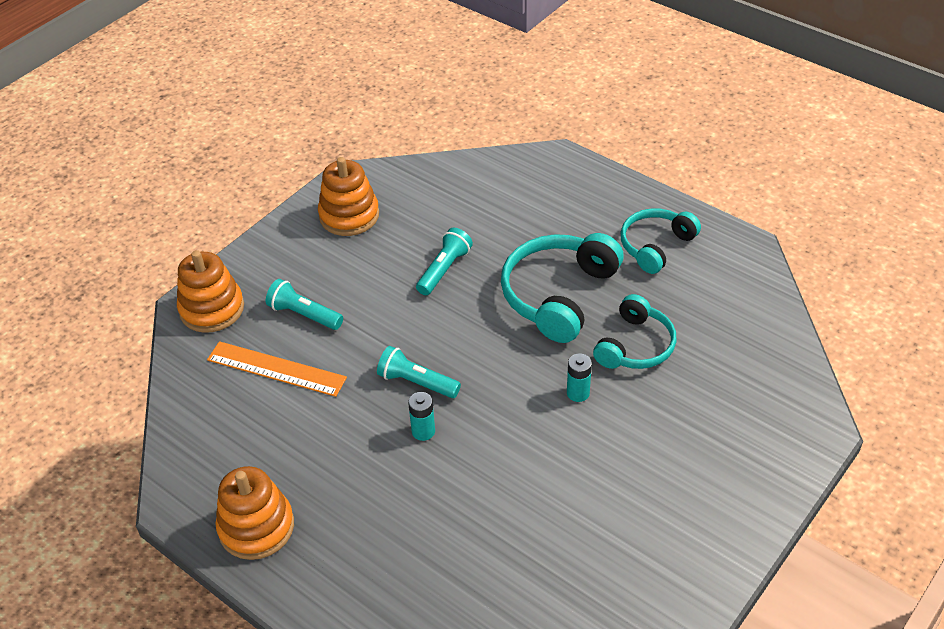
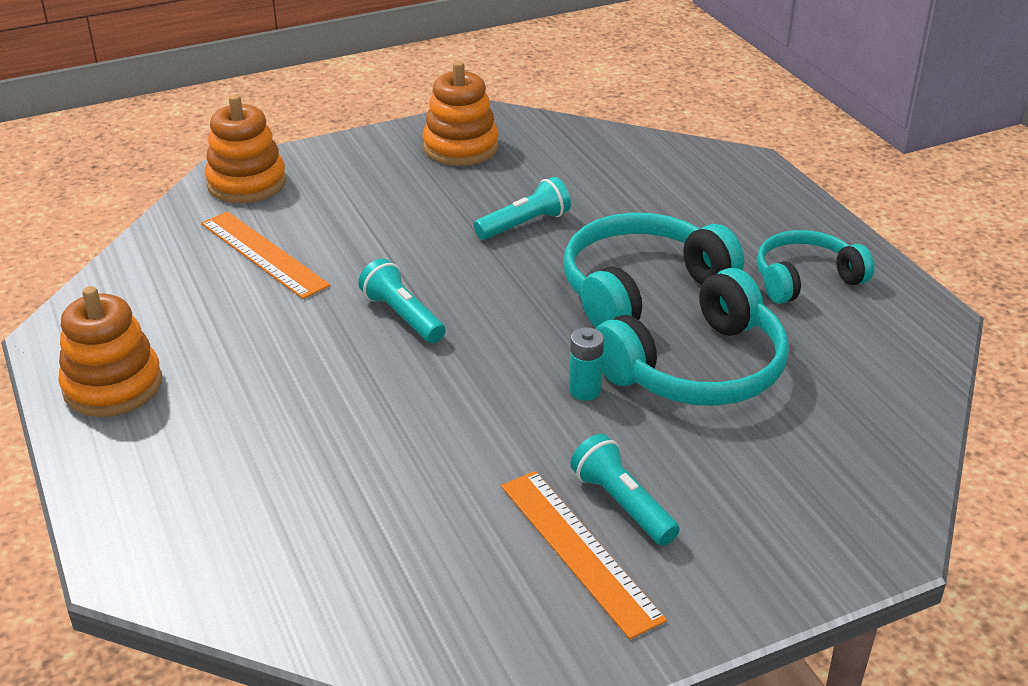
camera: 25 degrees right, 10 degrees down
turquoise flashlight [266,279,343,330] -> turquoise flashlight moved to [570,434,680,546]
turquoise battery [408,392,435,441] -> none
turquoise headphones [593,294,676,369] -> turquoise headphones [596,268,789,406], size x1.54
none -> orange ruler [501,471,667,639]

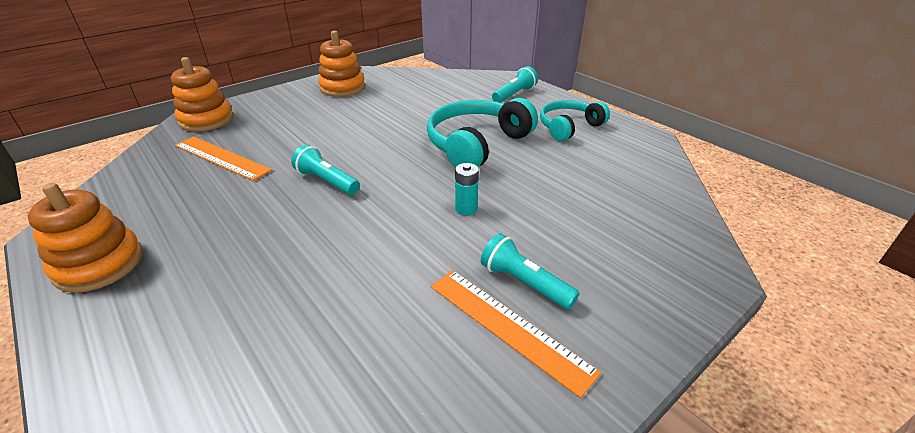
camera: 15 degrees left, 0 degrees up
turquoise flashlight [474,177,571,240] -> turquoise flashlight moved to [492,66,538,103]
turquoise headphones [596,268,789,406] -> none

